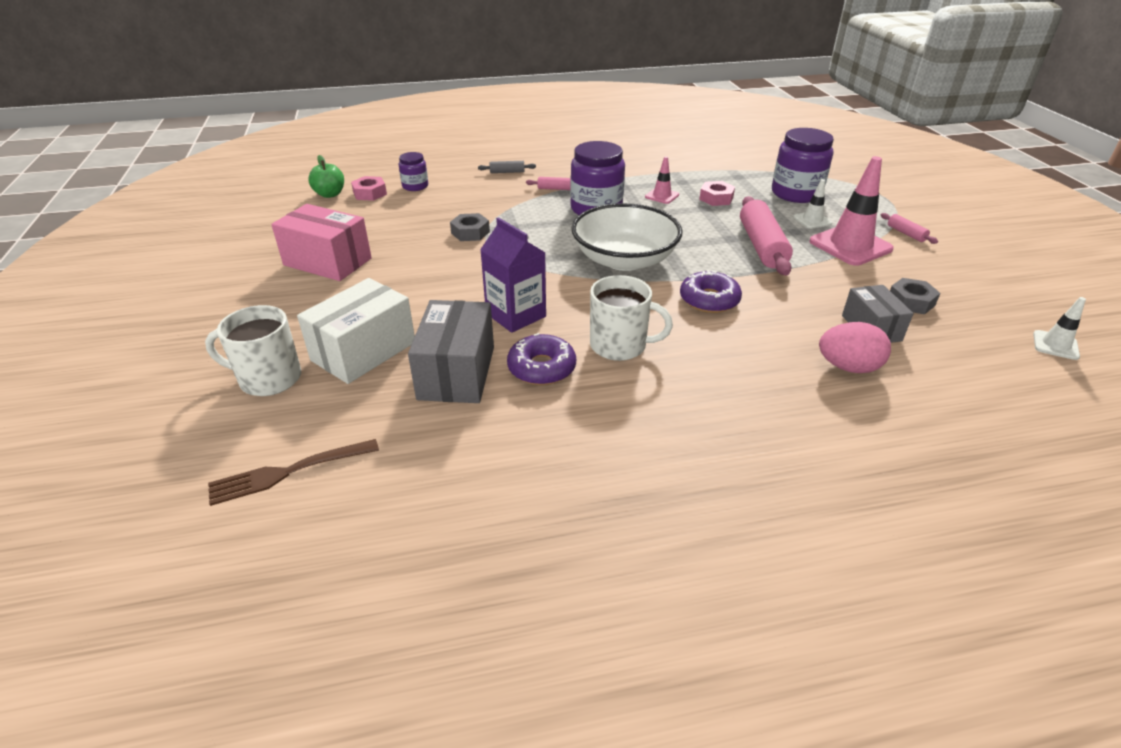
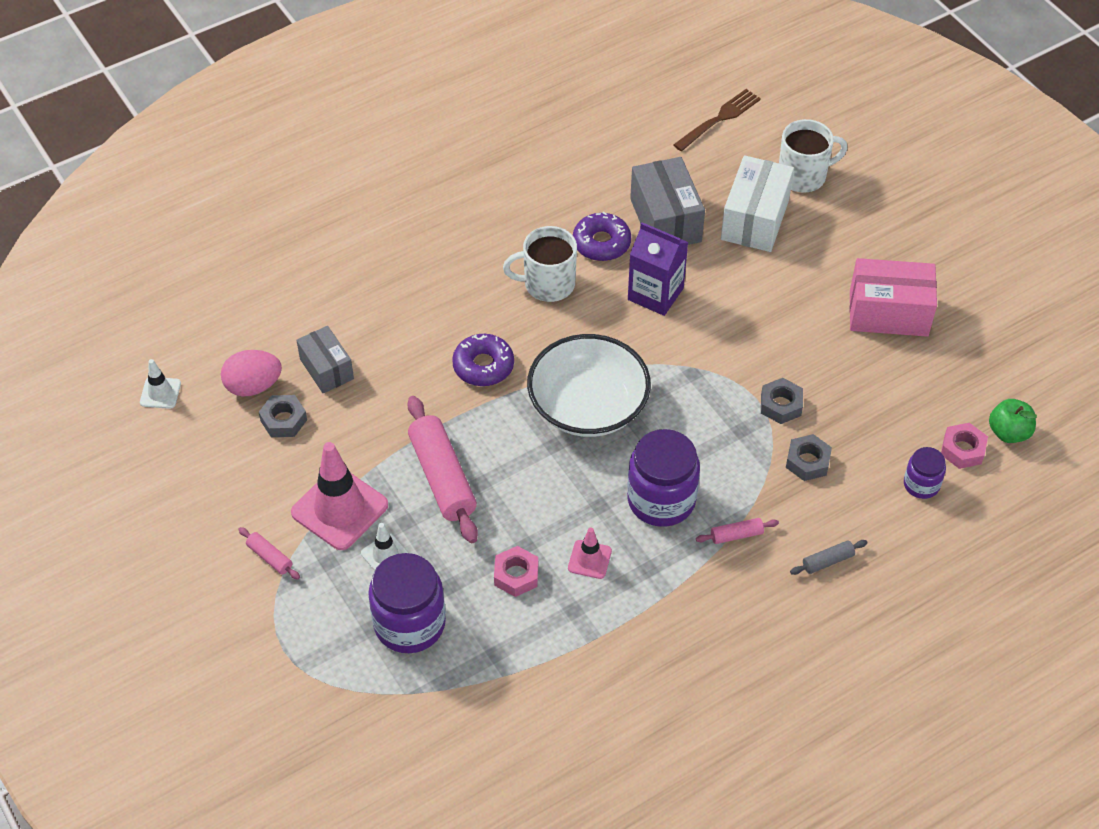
camera: 160 degrees right, 15 degrees up
pink egg [819,322,891,373] -> pink egg moved to [221,350,282,396]
none -> grey nut [786,434,832,481]

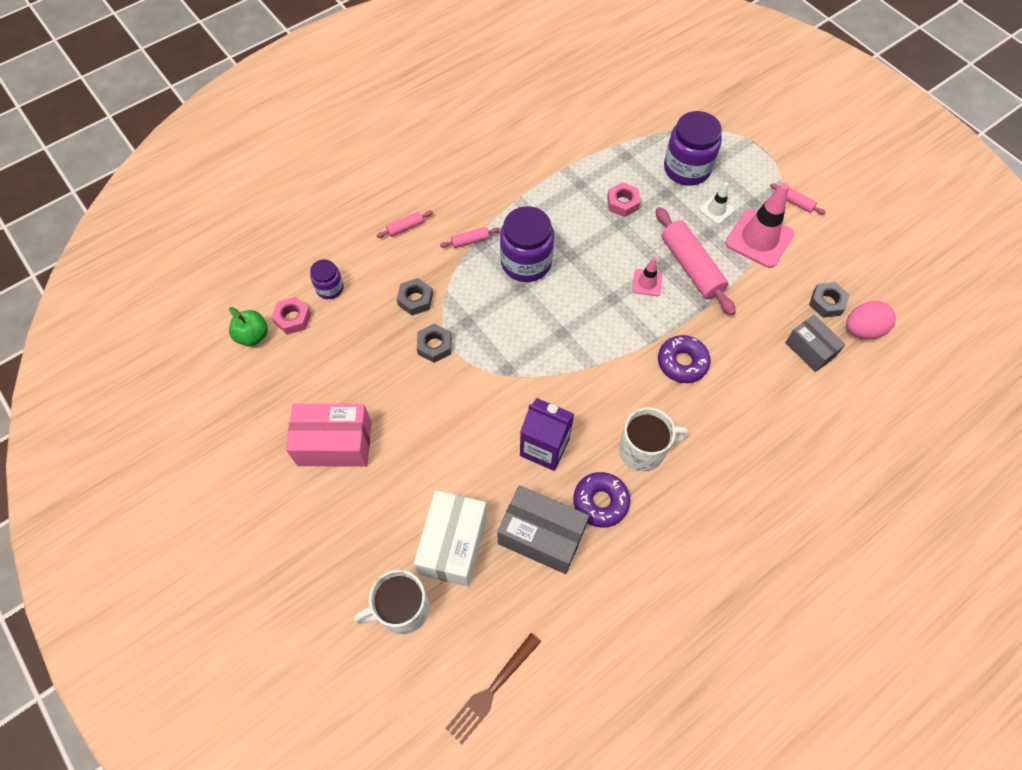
camera: 175 degrees right, 10 degrees up
white traffic cone [140,359,181,409] -> none
white bowl [527,334,651,437] -> none
pink traffic cone [568,528,612,579] -> pink traffic cone moved to [632,257,662,296]
grey box [630,157,705,245] -> grey box turned 45 degrees counterclockwise [497,485,589,574]
grey rolling pin [790,540,868,575] -> pink rolling pin [376,211,433,238]

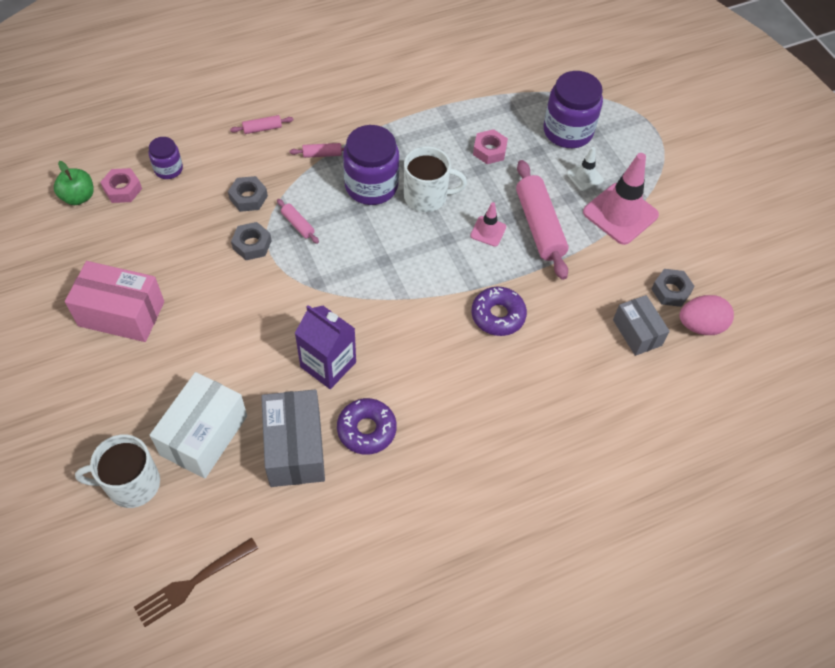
camera: 10 degrees right, 5 degrees down
grey box [497,485,589,574] -> grey box turned 45 degrees clockwise [261,389,325,487]
white mug [619,407,689,472] -> white mug moved to [404,146,467,212]
pink rolling pin [770,184,826,215] -> pink rolling pin moved to [277,199,319,244]

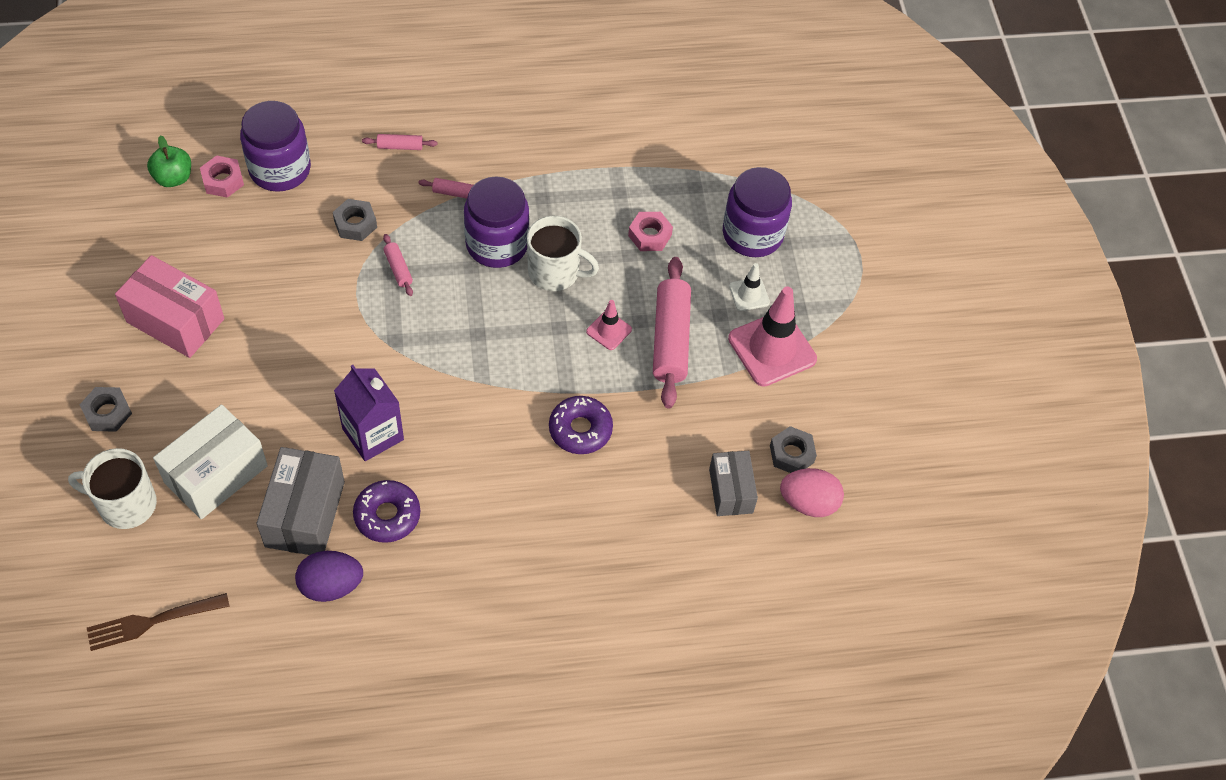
camera: 15 degrees right, 0 degrees up
purple jar [149,137,183,179] -> purple jar [240,101,311,192], size x1.85
grey nut [231,222,271,260] -> grey nut moved to [80,387,132,432]
none -> purple egg [295,551,363,602]

